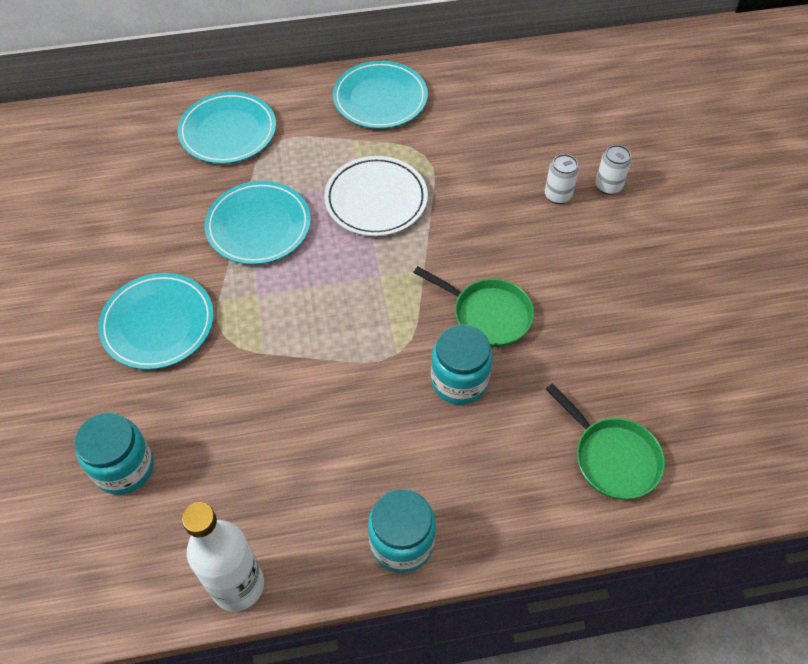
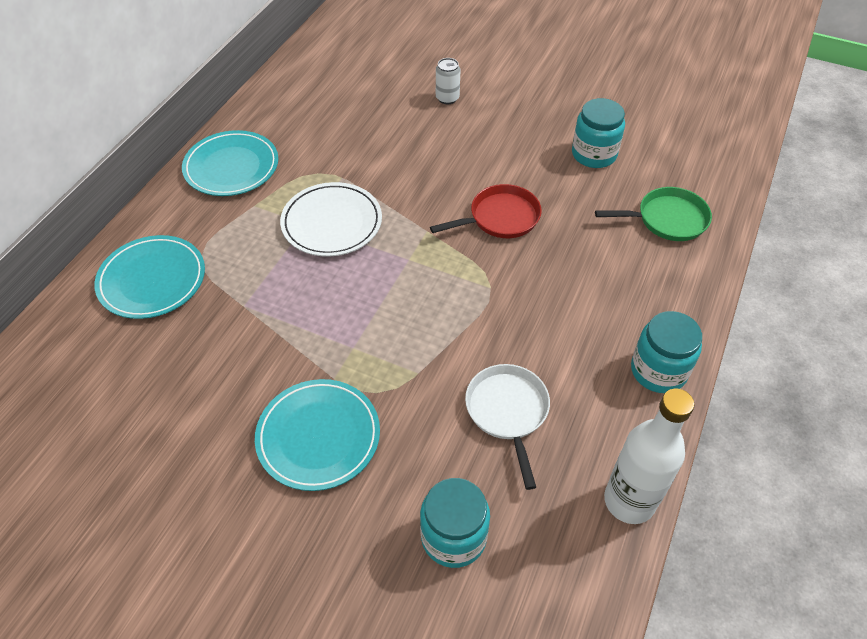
camera: 55 degrees left, 5 degrees down
turquoise plate [205,181,311,265] -> none
green pan [413,266,534,347] -> red pan [430,184,542,238]
turquoise jar [431,324,493,405] -> turquoise jar moved to [572,98,625,168]
white can [545,154,579,204] -> none
none -> white pan [465,364,550,490]

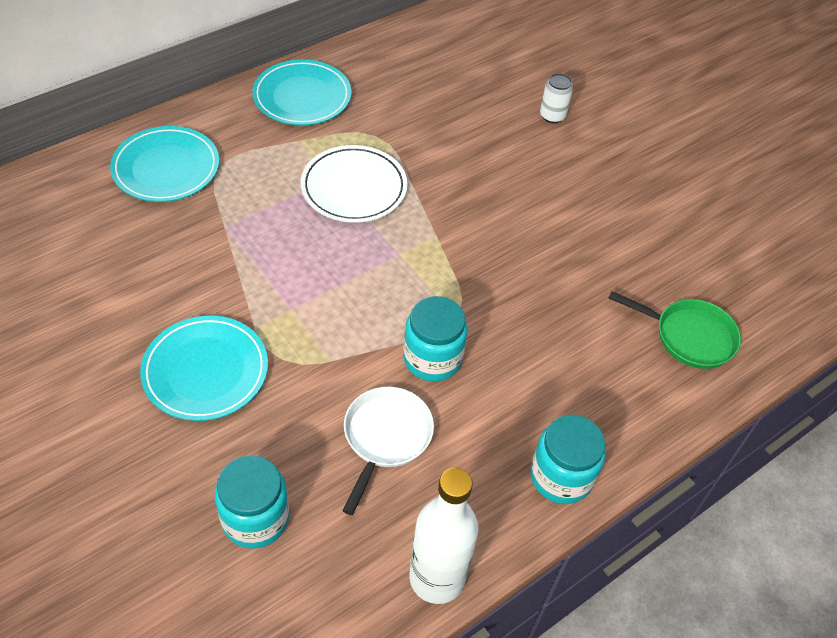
camera: 25 degrees right, 0 degrees up
red pan [430,184,542,238] -> none
turquoise jar [572,98,625,168] -> turquoise jar moved to [403,296,467,382]

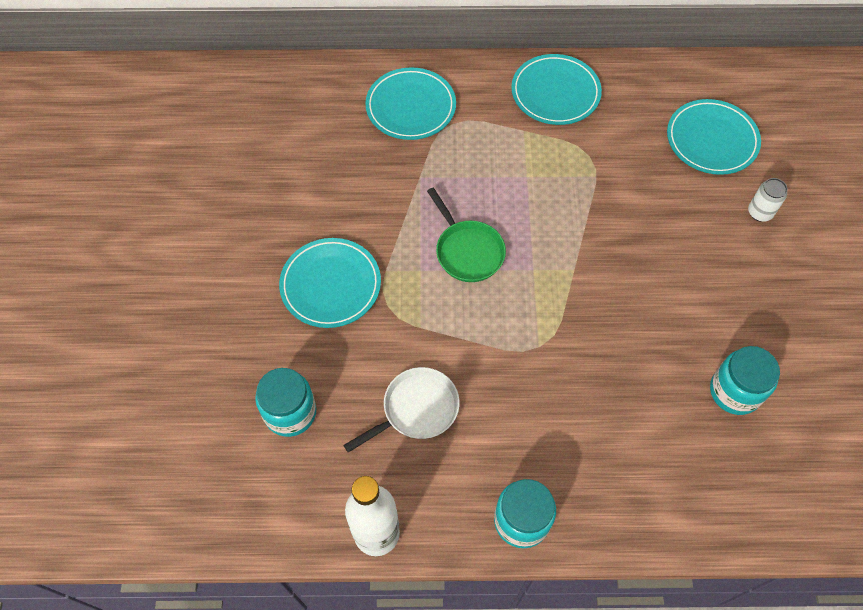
camera: 40 degrees right, 10 degrees up
white plate [301,145,408,223] -> none
turquoise jar [403,296,467,382] -> turquoise jar moved to [710,346,780,415]
green pan [609,291,741,369] -> green pan moved to [427,188,506,282]
none -> turquoise plate [667,99,761,175]

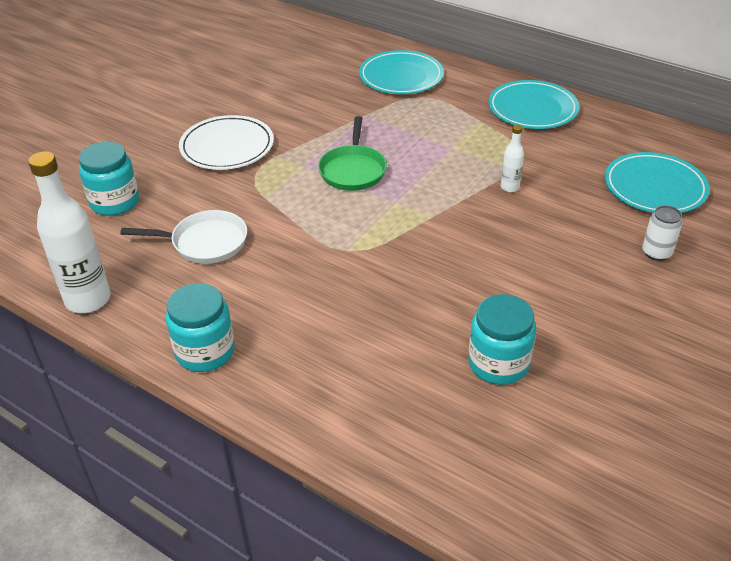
camera: 35 degrees right, 20 degrees down
turquoise plate [279,238,381,328] -> white plate [179,115,274,170]
none -> white bottle [501,125,524,192]

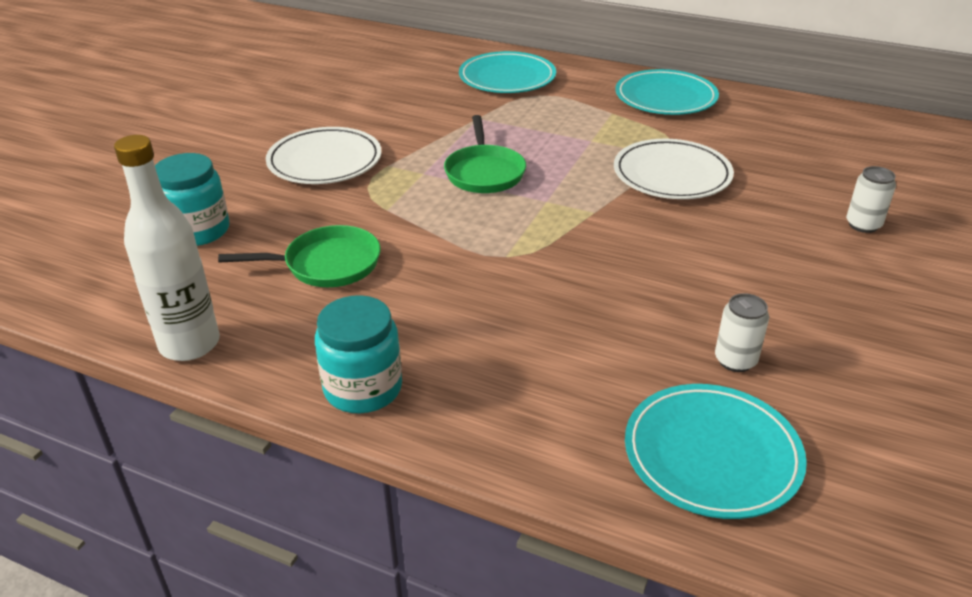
camera: 10 degrees left, 5 degrees down
white pan [120,210,247,264] -> green pan [218,225,381,287]
turquoise jar [468,294,536,385] -> white can [715,293,769,372]
white bottle [501,125,524,192] -> white plate [614,139,734,199]
turquoise plate [605,152,710,213] -> turquoise plate moved to [625,384,807,519]

